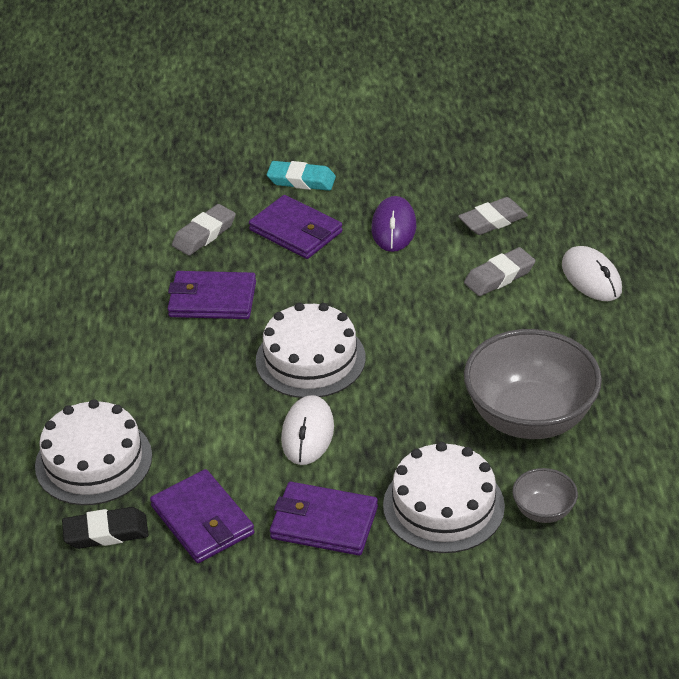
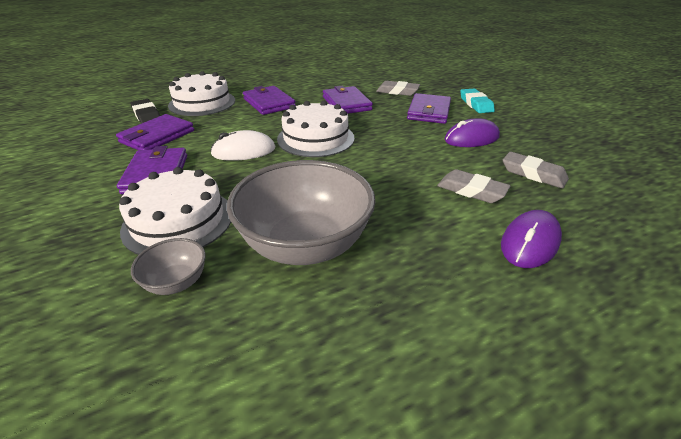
camera: 65 degrees right, 5 degrees down
white mouse [562,246,622,301] -> purple mouse [501,210,562,268]
none -> purple wallet [243,86,296,115]

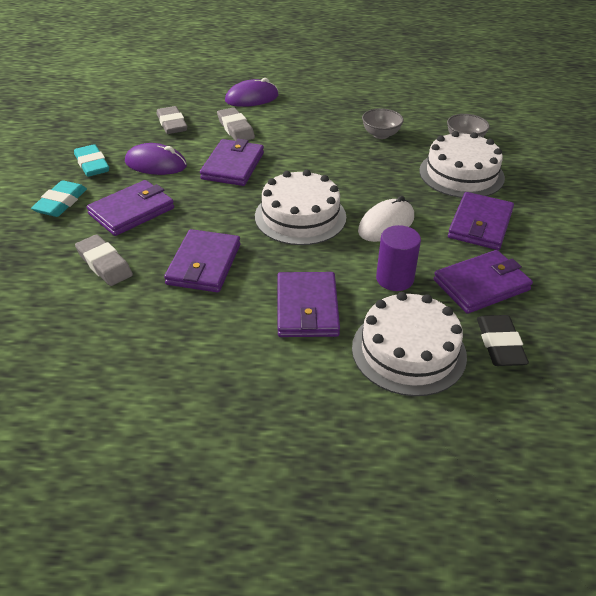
camera: 150 degrees left, 5 degrees up
white mouse [210,130,275,161] -> white mouse turned 60 degrees counterclockwise [358,196,414,242]
grey bowl [227,160,376,265] -> grey bowl [362,109,404,139], size x0.45
none -> turquoise eraser [74,144,109,177]
none -> purple wallet [200,139,264,186]
none -> purple cylinder [376,225,421,291]

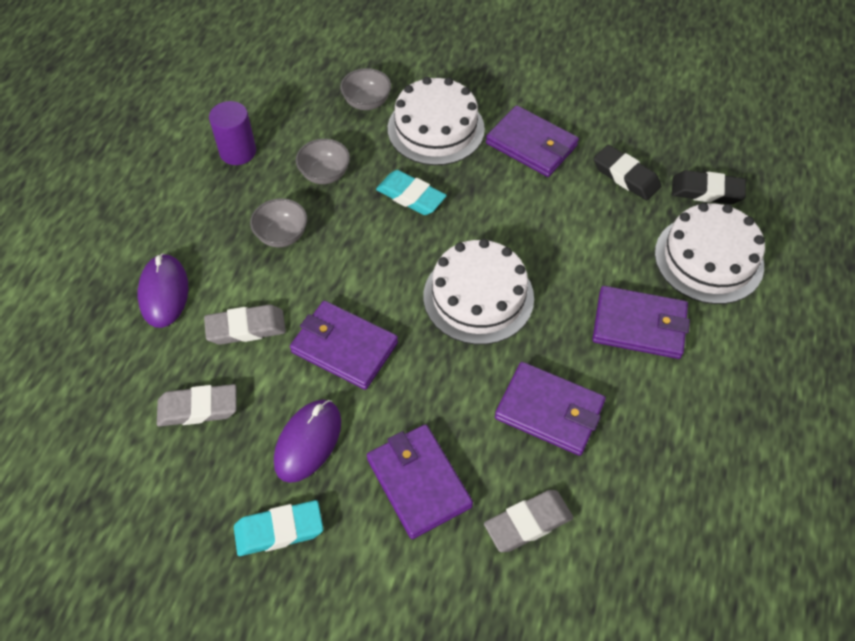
camera: 75 degrees left, 15 degrees up
turquoise eraser [31,180,87,217] -> turquoise eraser moved to [376,170,447,215]
white mouse [358,196,414,242] -> none
purple cylinder [376,225,421,291] -> purple cylinder moved to [209,101,256,165]
purple wallet [433,250,533,314] -> black eraser [593,145,661,201]
none -> grey bowl [250,198,307,247]

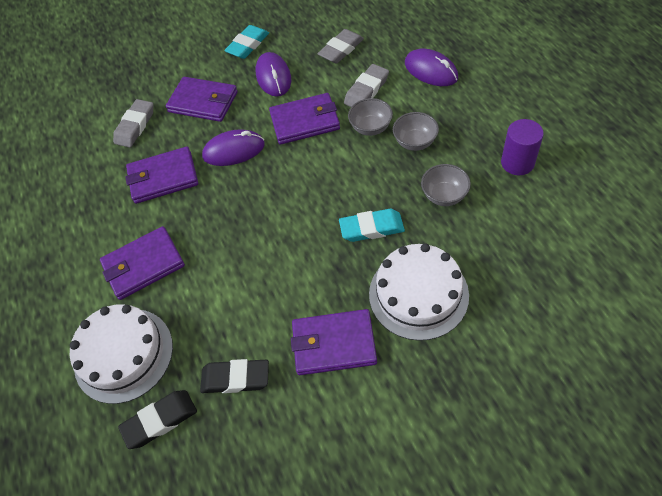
camera: 145 degrees right, 0 degrees up
grey bowl [340,68,391,110] -> grey bowl moved to [348,98,393,136]
white cake [423,239,534,345] -> none
none -> purple mouse [202,129,265,166]

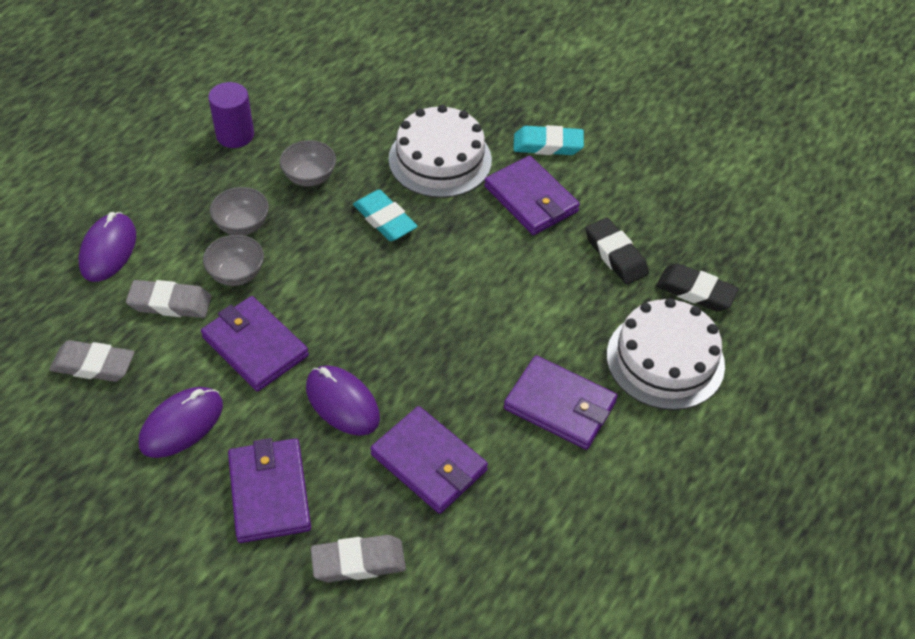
camera: 130 degrees left, 5 degrees down
turquoise eraser [224,25,269,59] -> turquoise eraser moved to [513,125,584,155]

